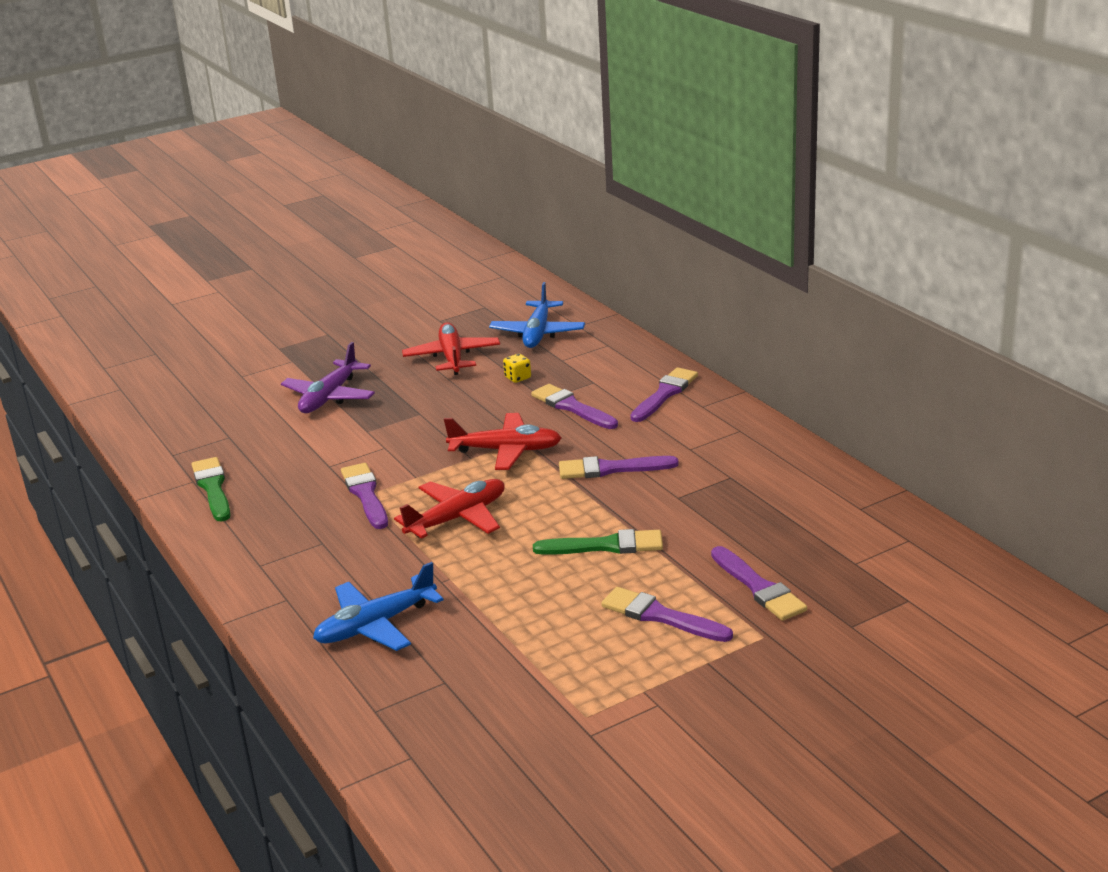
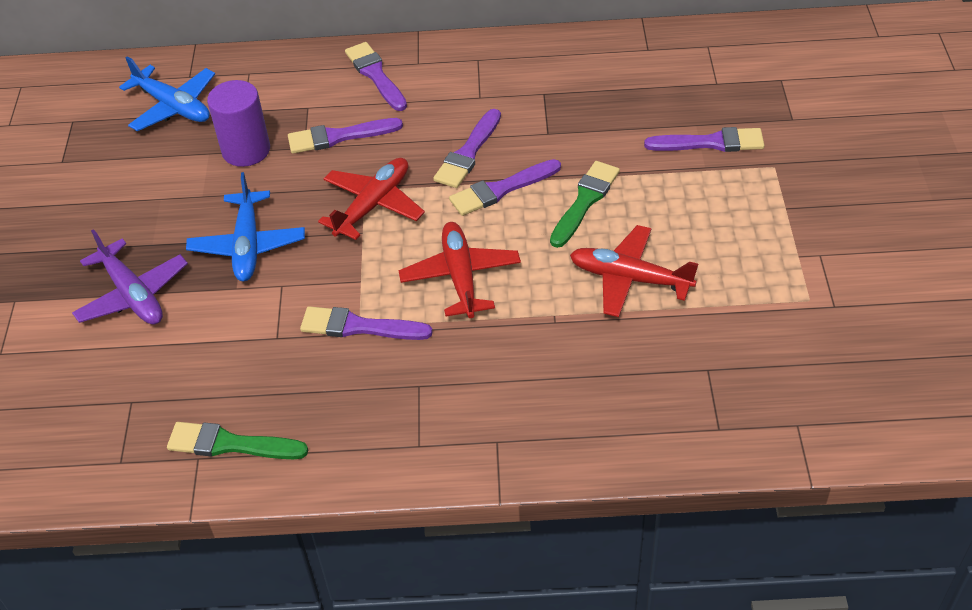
camera: 60 degrees left, 20 degrees up
blue plane [313,562,444,651] -> blue plane moved to [186,172,305,281]
red plane [402,322,500,375] -> red plane moved to [570,225,698,317]
yellow dice [503,354,531,383] -> purple cylinder [207,80,270,167]
purple brush [601,587,733,642] -> purple brush moved to [449,159,561,216]

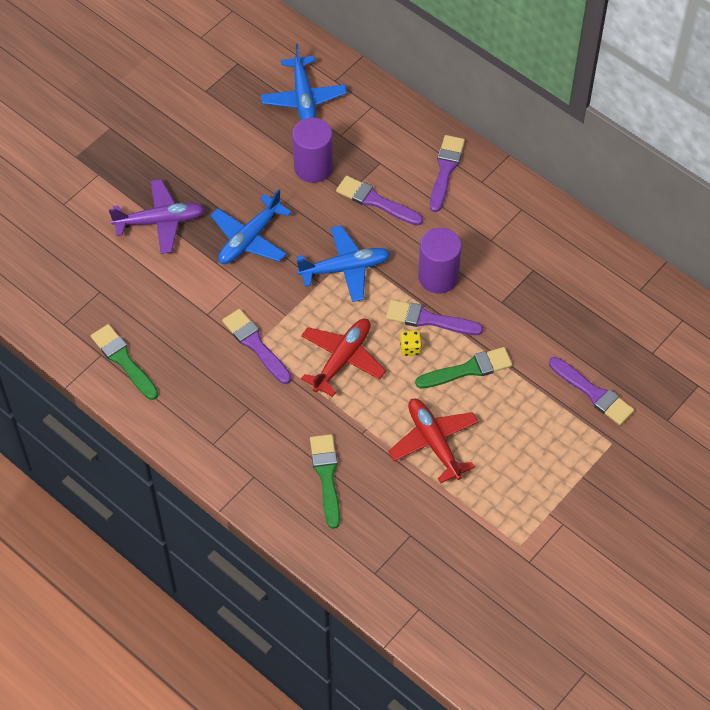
camera: 40 degrees right, 10 degrees up
purple plane [72,229,188,325] -> purple plane turned 105 degrees counterclockwise [109,179,205,254]
red plane [318,158,425,240] -> blue plane [297,225,390,302]
purple brush [433,109,501,188] -> purple cylinder [418,228,462,293]
none -> green brush [310,434,340,529]
none -> yellow dice [400,330,422,356]

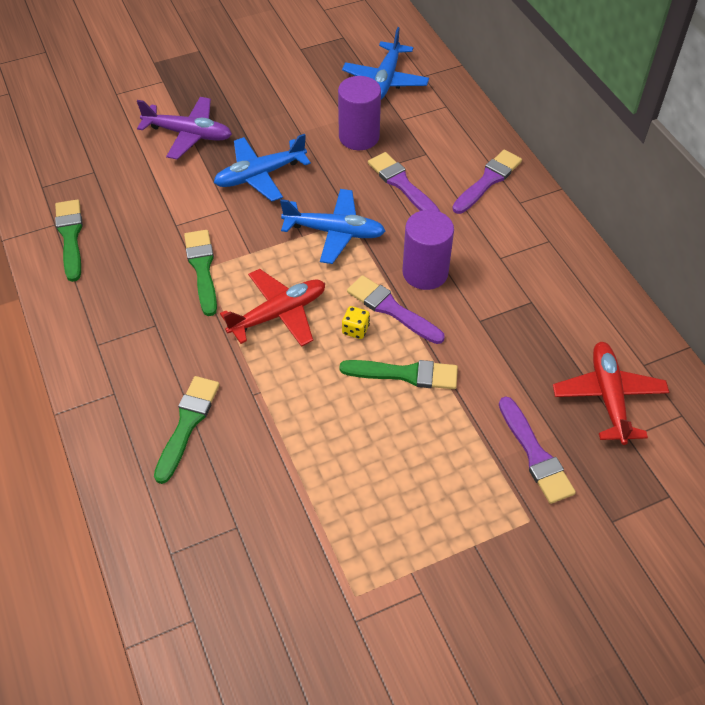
camera: 25 degrees right, 5 degrees down
purple brush [222,309,291,384] -> green brush [184,230,217,316]
red plane [388,399,479,483] -> red plane moved to [553,342,669,445]

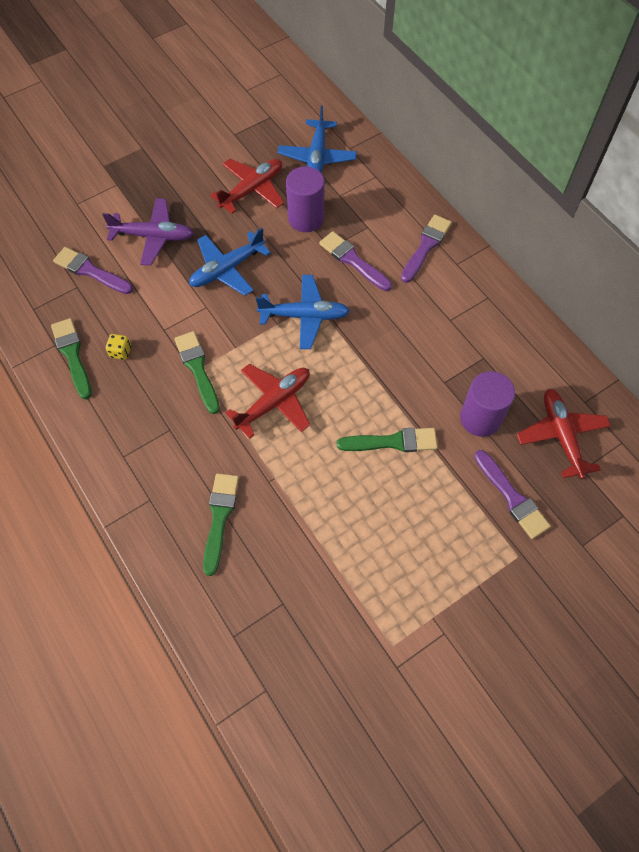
camera: 10 degrees left, 10 degrees up
yellow dice [342,306,370,339] -> yellow dice moved to [106,334,131,360]
purple brush [347,275,445,344] -> purple brush moved to [53,247,133,294]
purple cylinder [402,210,454,290] -> purple cylinder moved to [460,371,515,437]
none -> red plane [210,159,284,214]

